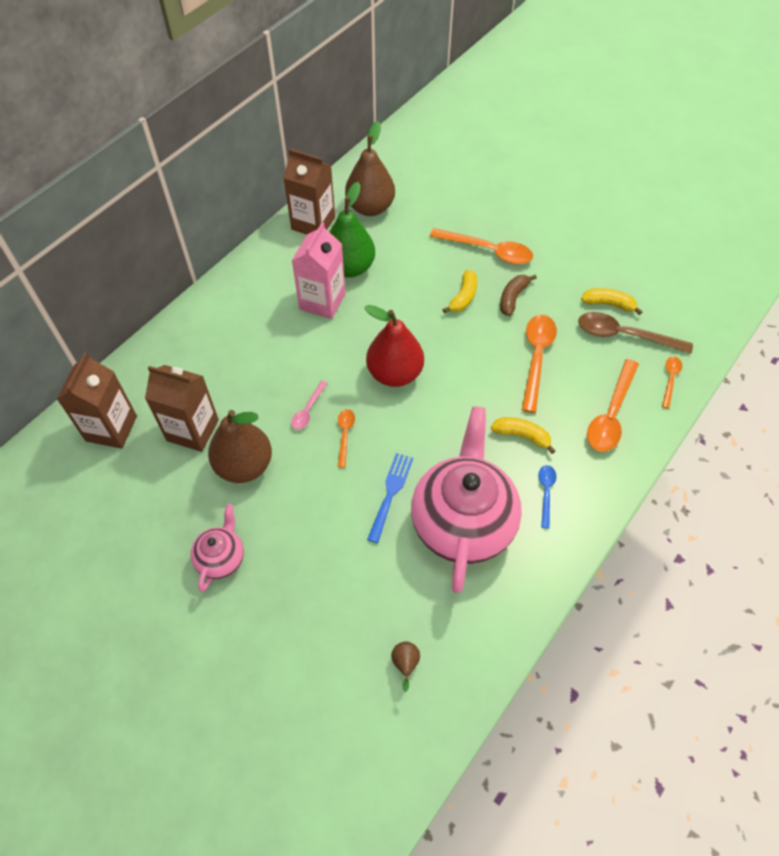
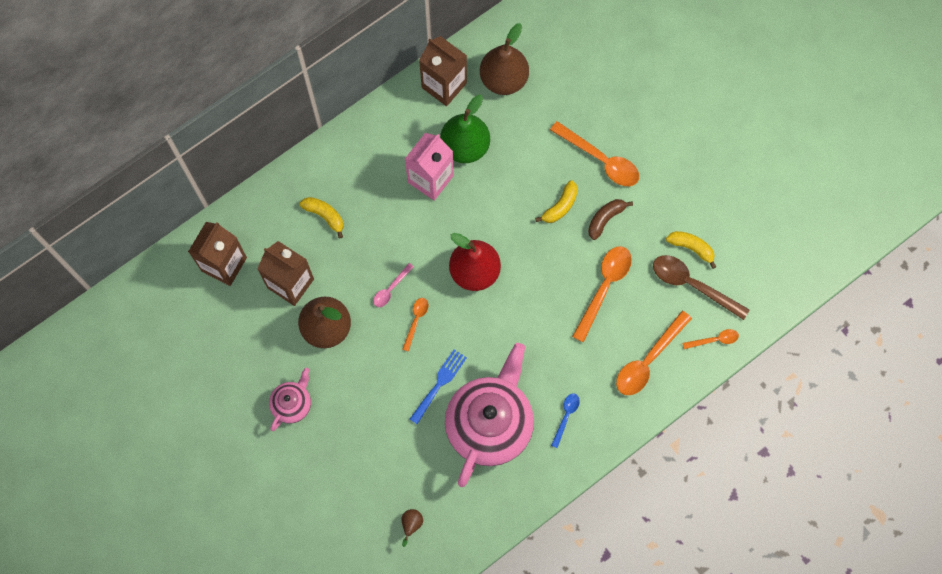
camera: 15 degrees right, 15 degrees up
yellow banana [491,417,555,454] -> yellow banana moved to [300,197,343,239]
orange spoon [662,357,682,409] -> orange spoon turned 45 degrees clockwise [682,329,739,349]

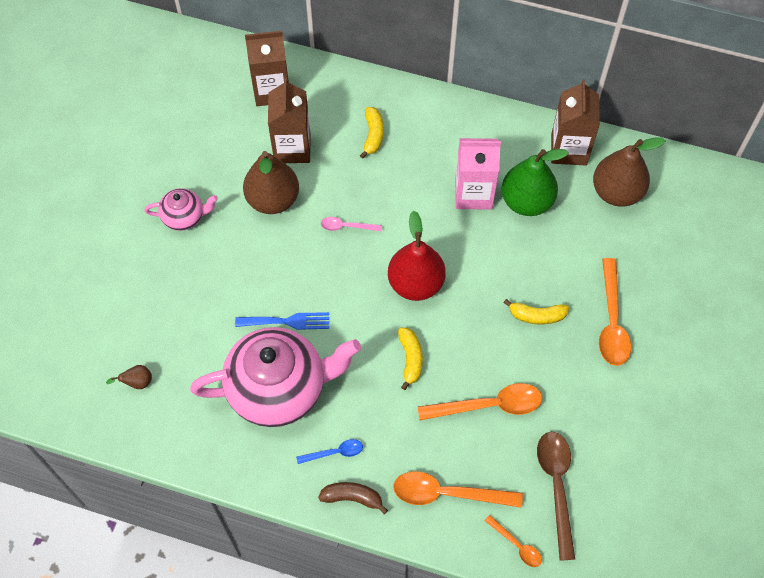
camera: 55 degrees right, 10 degrees down
orange spoon [402,298,428,352] -> none
brown banana [588,199,633,240] -> brown banana moved to [318,482,388,514]
yellow banana [666,231,716,269] -> yellow banana moved to [398,328,423,390]

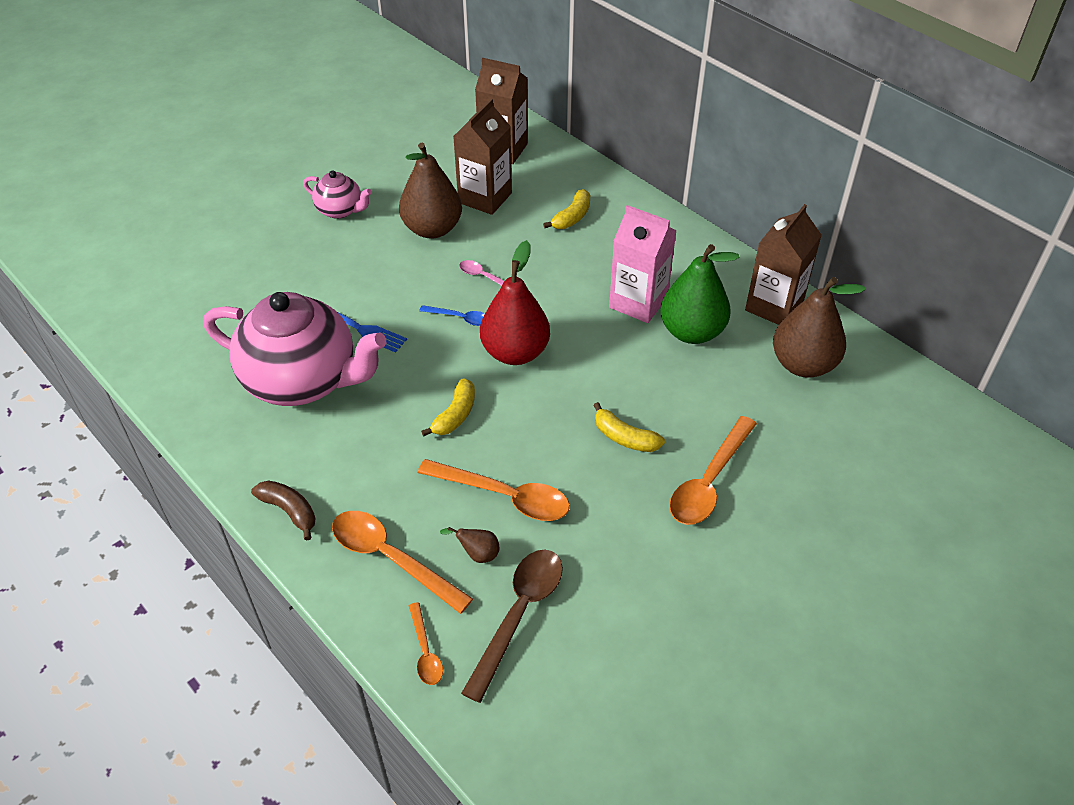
camera: 30 degrees right, 15 degrees down
brown pear [106,365,152,389] -> brown pear moved to [440,527,499,563]
blue spoon [296,439,363,464] -> blue spoon moved to [419,305,485,326]

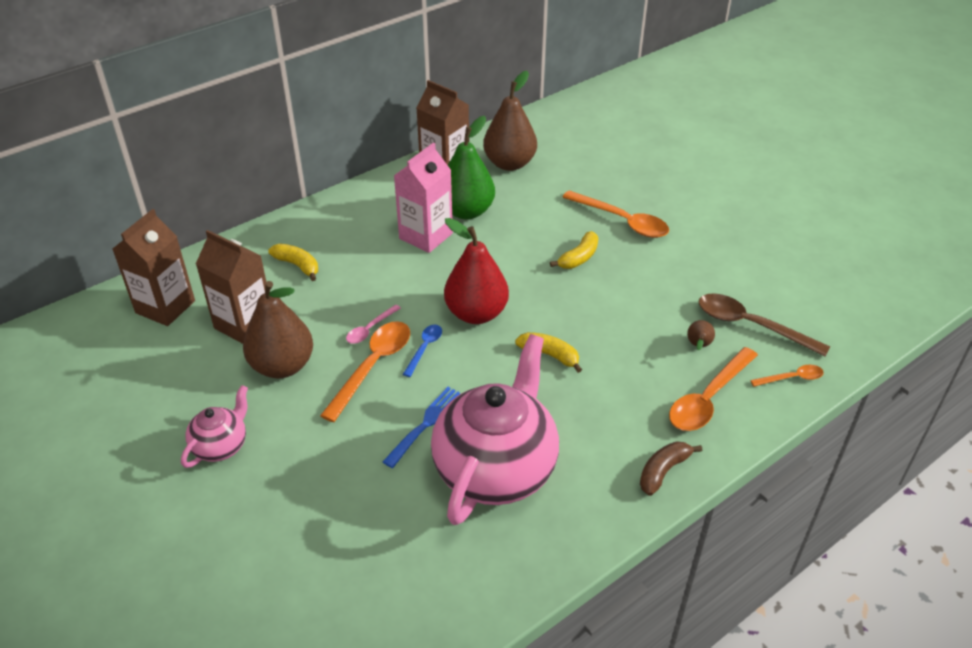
camera: 85 degrees left, 5 degrees down
orange spoon [418,459,570,521] -> orange spoon moved to [320,321,410,422]

